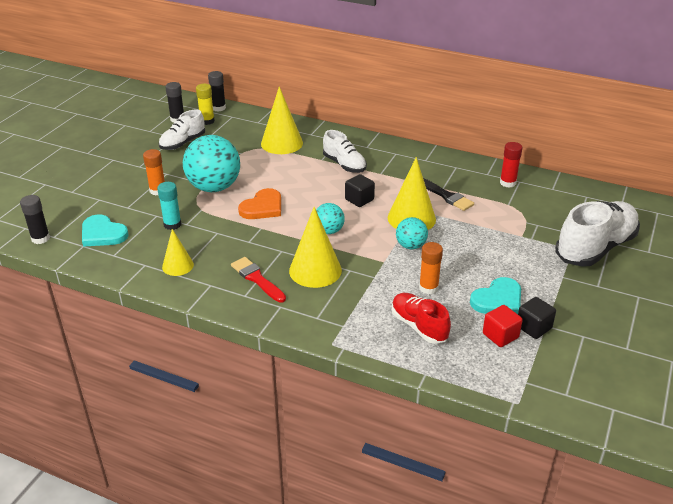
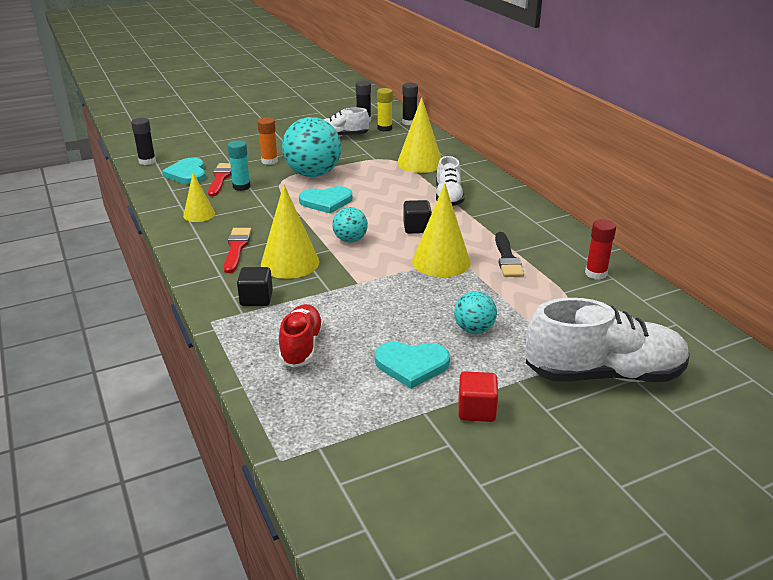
camera: 40 degrees right, 5 degrees down
orange heart [238,188,281,219] -> turquoise heart [299,186,352,213]
turquoise ball [396,217,428,249] -> turquoise ball moved to [454,291,497,334]
orange glue stick [419,242,443,294] -> none
red cube [483,305,523,347] -> red cube moved to [458,371,498,422]
black cube [518,297,556,339] -> black cube moved to [237,267,273,306]
none -> red brush [208,163,232,196]

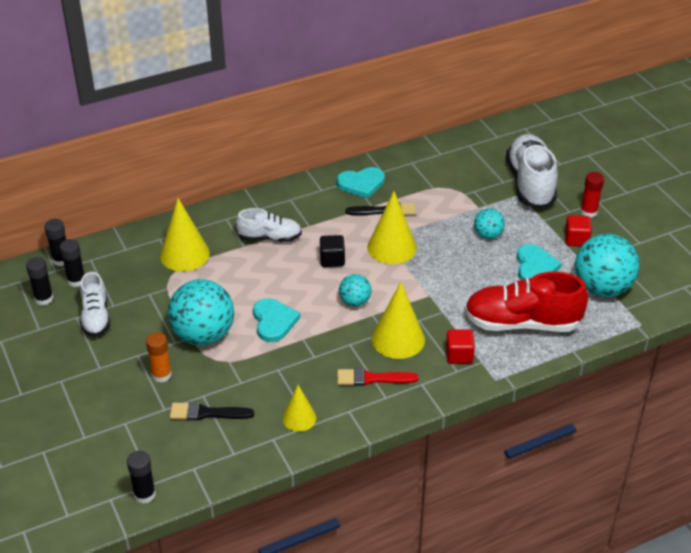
camera: 90 degrees left, 10 degrees up
turquoise heart [162,158,206,184] -> turquoise heart moved to [337,167,385,198]
red brush [208,163,232,196] -> black brush [170,402,254,421]
turquoise glue stick [228,140,251,191] -> none
black cube [237,267,273,306] -> red cube [446,329,475,364]
red shoe [279,304,324,368] -> red shoe [464,272,588,332], size x1.70
yellow glue stick [377,88,393,131] -> black glue stick [60,239,85,287]
red glue stick [585,219,616,280] -> red glue stick moved to [580,172,604,218]
none -> turquoise ball [575,234,640,297]

